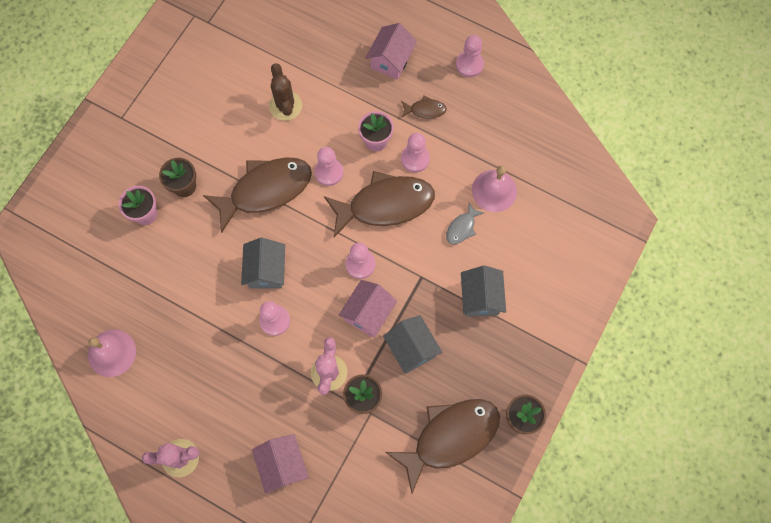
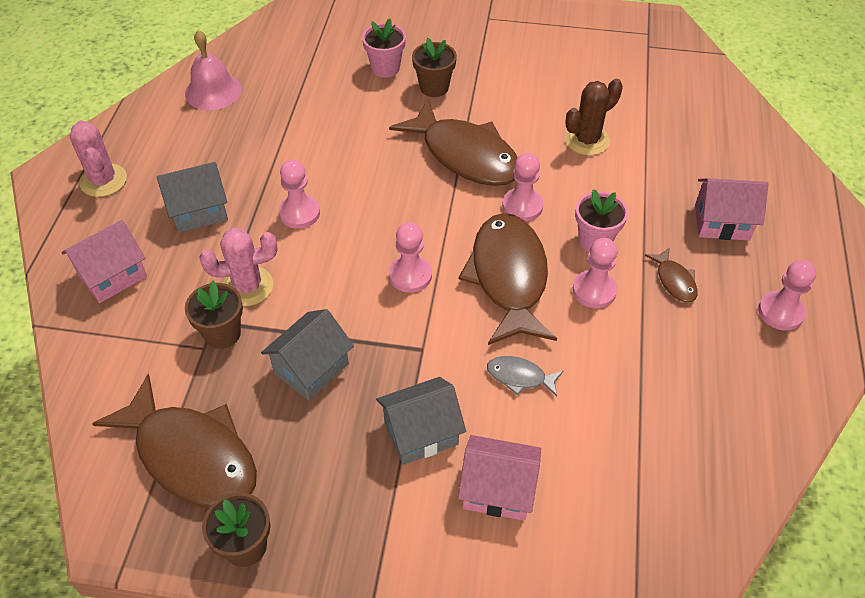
camera: 70 degrees right, 20 degrees down
grey house [241,238,285,289] -> grey house moved to [157,162,228,233]
brown fish [324,171,435,237] -> brown fish turned 150 degrees counterclockwise [458,213,557,345]
pink house [339,280,397,337] -> pink house moved to [458,435,541,521]
pink bell [472,166,517,212] -> none

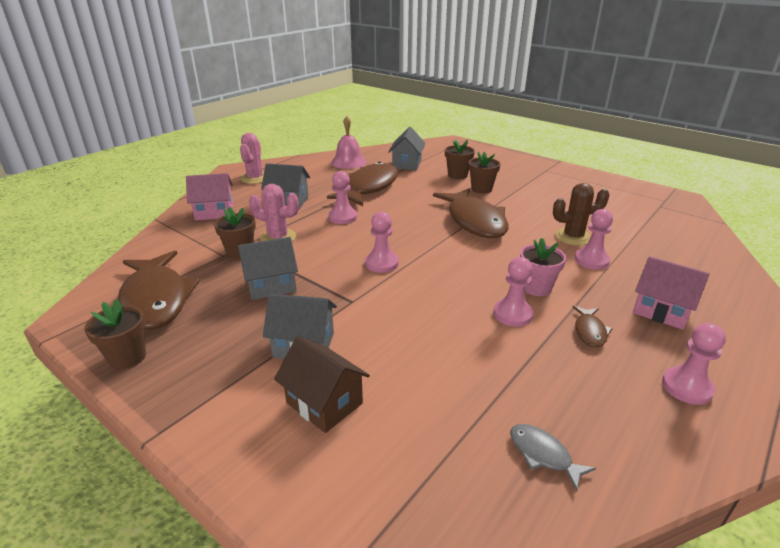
camera: 30 degrees right, 20 degrees down
pink flower pot [362,19,406,78] -> brown flower pot [445,140,475,179]
brown fish [458,213,557,345] -> brown fish moved to [327,161,398,206]
pink house [458,435,541,521] -> brown house [274,336,370,433]
grey fish [487,356,563,397] -> grey fish moved to [510,424,596,491]
pink pawn [502,153,543,222] -> pink pawn moved to [575,209,613,270]
none -> grey house [388,127,426,170]

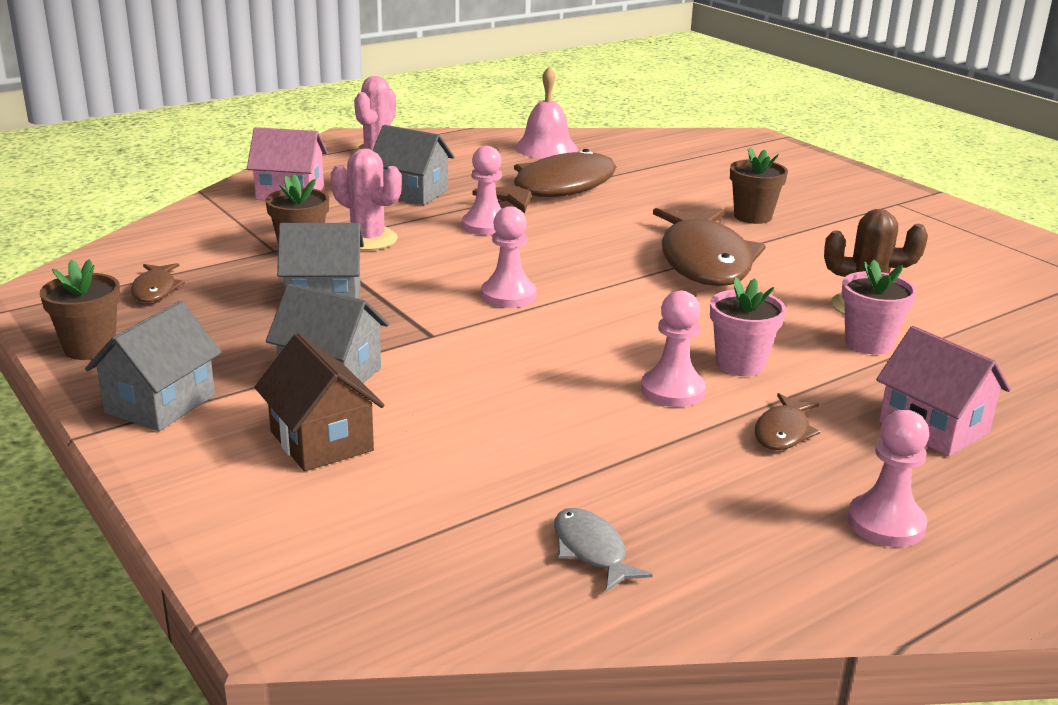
camera: 15 degrees right, 5 degrees down
brown fish [117,251,200,330] -> brown fish [131,263,185,302], size x0.44
grey house [388,127,426,170] -> grey house moved to [85,301,222,431]
brown flower pot [445,140,475,179] -> none
pink pawn [575,209,613,270] -> pink flower pot [842,260,917,355]

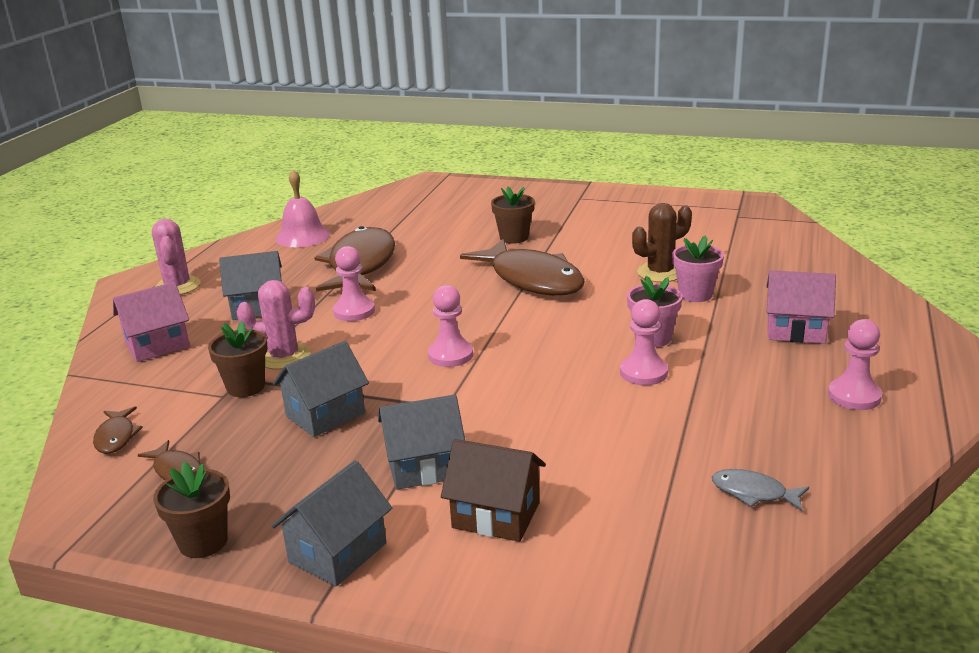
camera: 35 degrees left, 0 degrees up
grey house [85,301,222,431] -> grey house turned 45 degrees clockwise [272,460,392,586]
brown fish [755,393,820,450] -> brown fish moved to [93,406,143,454]

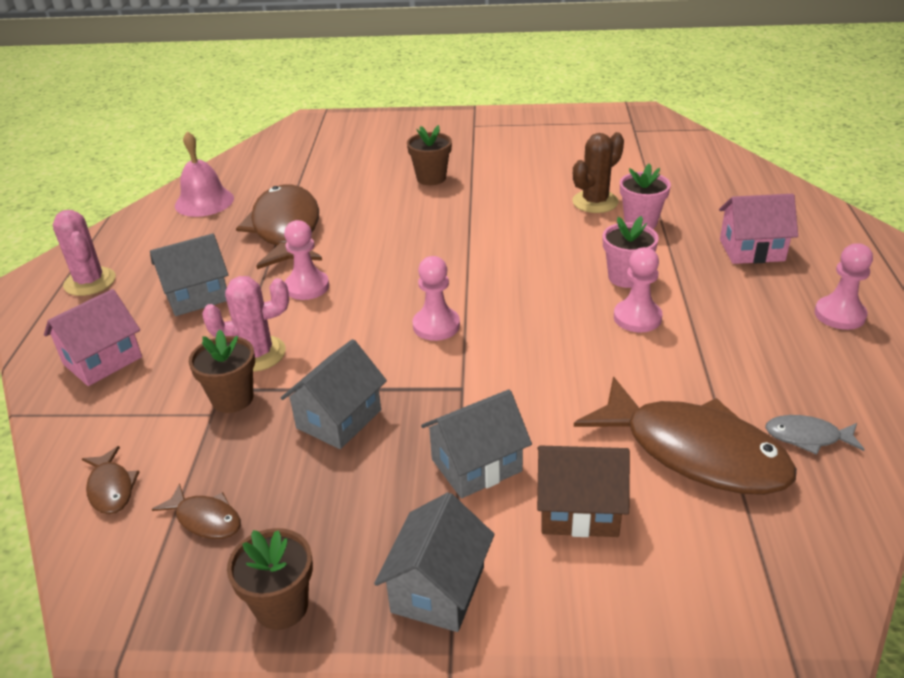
camera: 15 degrees left, 10 degrees up
brown fish [460,239,585,295] -> brown fish moved to [574,377,797,495]

